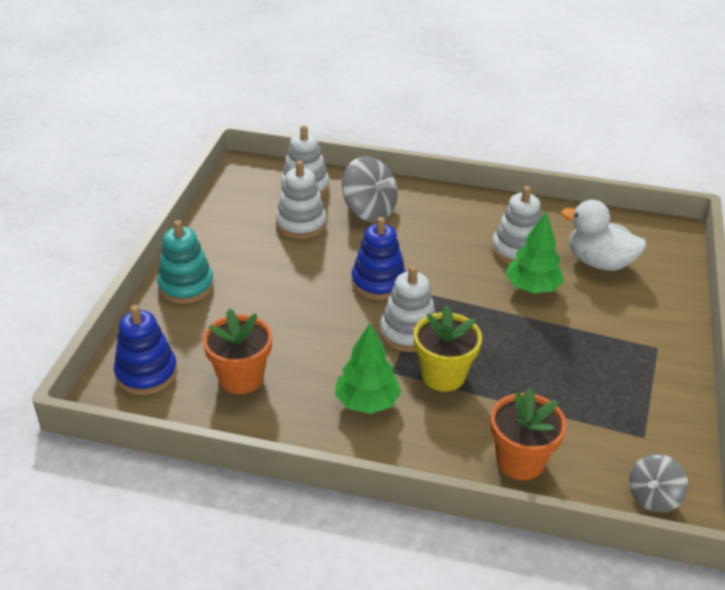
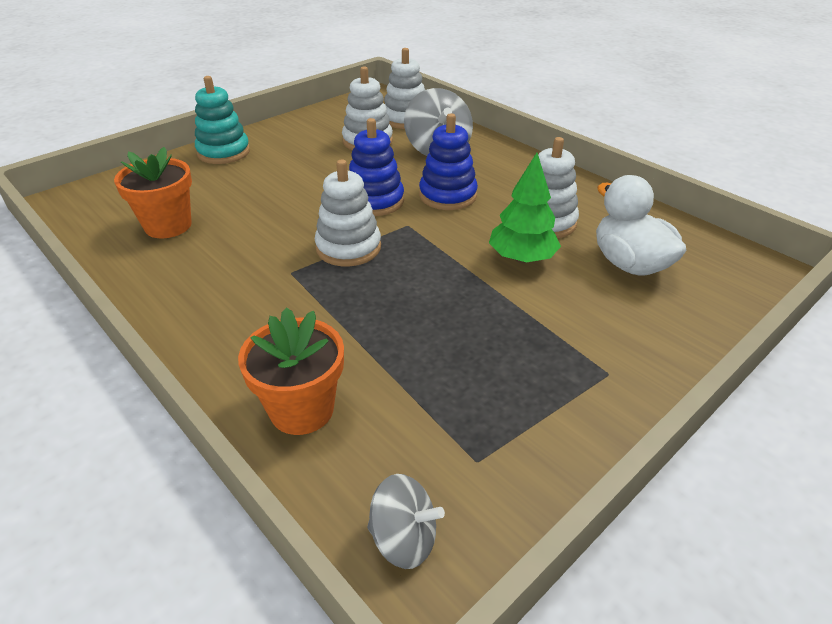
camera: 35 degrees right, 0 degrees up
blue stacking toy [114,305,177,395] -> blue stacking toy moved to [419,113,478,210]
green tree [335,323,401,414] -> none
yellow flower pot [414,305,482,392] -> none
grey spinning top [629,454,688,513] -> grey spinning top turned 150 degrees counterclockwise [367,474,445,569]

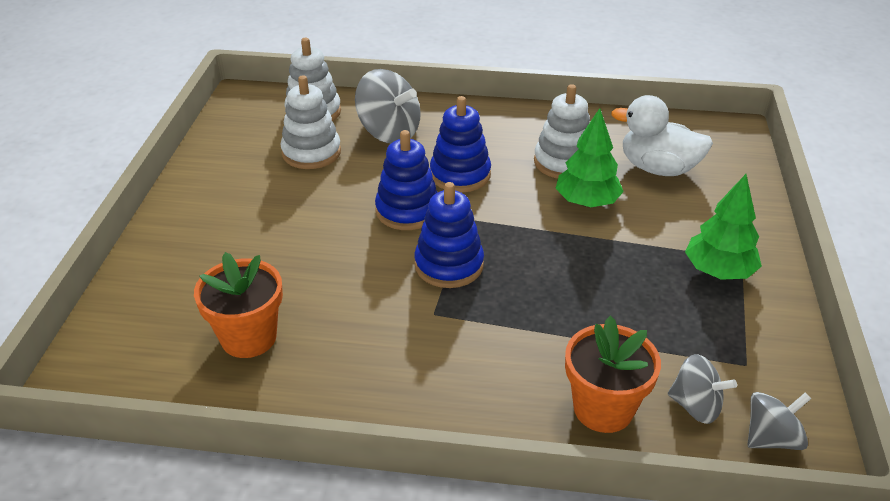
camera: 40 degrees left, 0 degrees up
turquoise stacking toy [195,76,250,164] -> none
white stacking toy [315,160,381,267] -> blue stacking toy [414,182,484,288]
none -> grey spinning top [668,354,737,424]
none -> green tree [685,174,762,280]

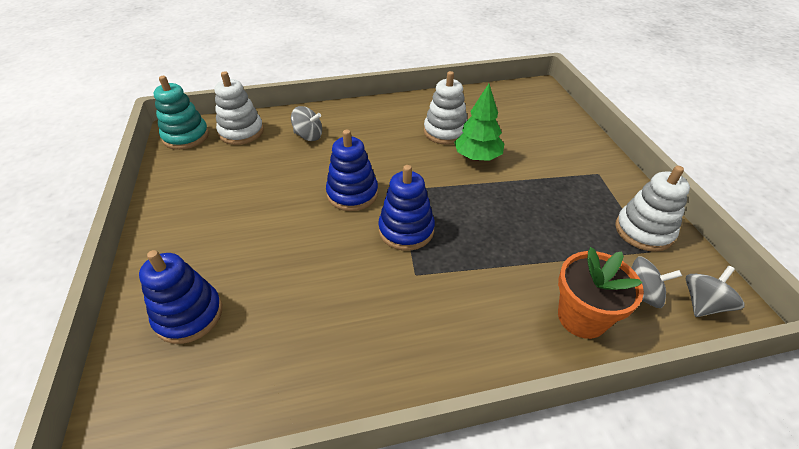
camera: 20 degrees left, 5 degrees up
orange flower pot [194,252,283,358] -> none
white stacking toy [280,75,341,169] -> white stacking toy moved to [615,166,690,252]
grey spinning top [355,69,421,144] -> grey spinning top [291,106,322,141], size x0.62
blue stacking toy [430,96,491,193] -> blue stacking toy moved to [139,250,222,344]
white duck [611,95,713,176] -> none
green tree [685,174,762,280] -> none
none -> turquoise stacking toy [154,76,209,150]

